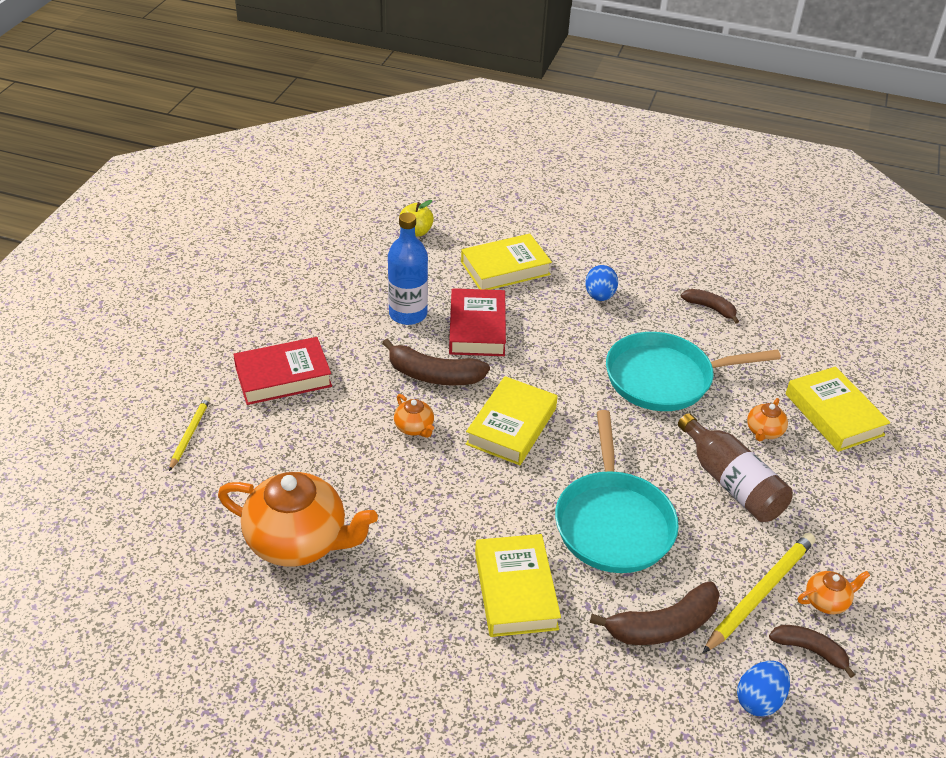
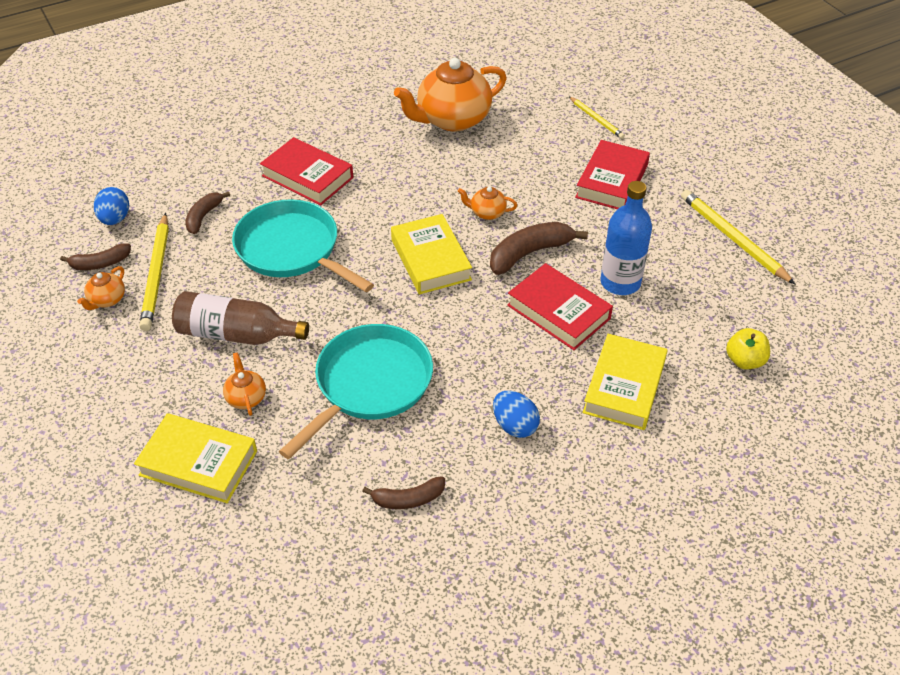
camera: 135 degrees right, 5 degrees up
yellow book [475,534,561,637] -> red book [260,137,353,205]
brown banana [590,581,720,645] -> brown banana [185,191,230,234], size x0.62
none -> yellow pencil [681,190,796,285]

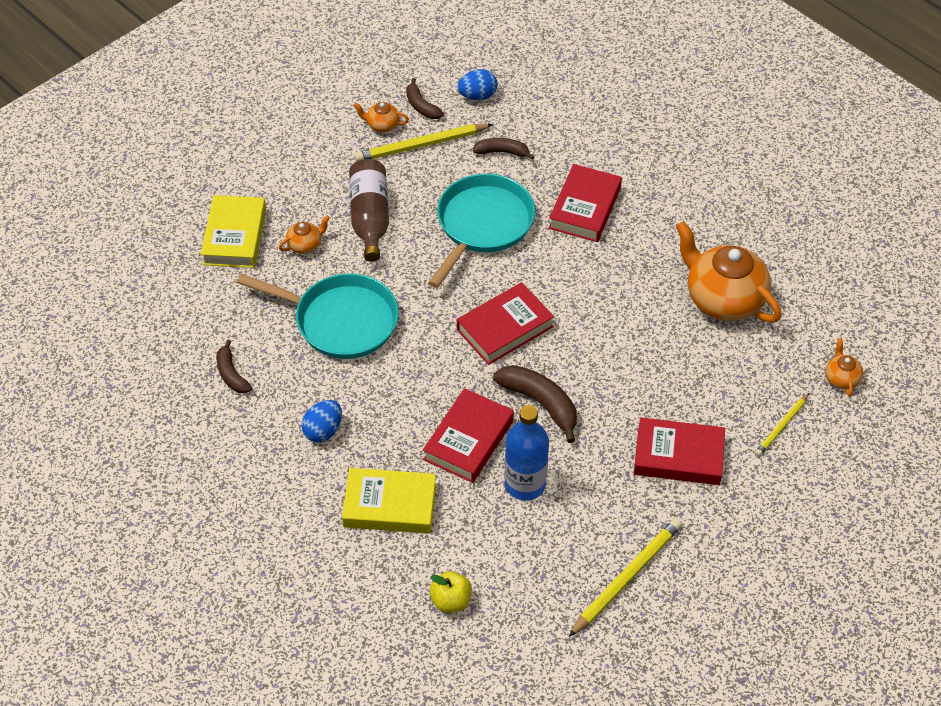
camera: 75 degrees right, 5 degrees up
yellow book [391,214,472,294] -> red book [457,282,554,365]
orange teapot [458,187,517,220] -> orange teapot moved to [825,338,863,397]

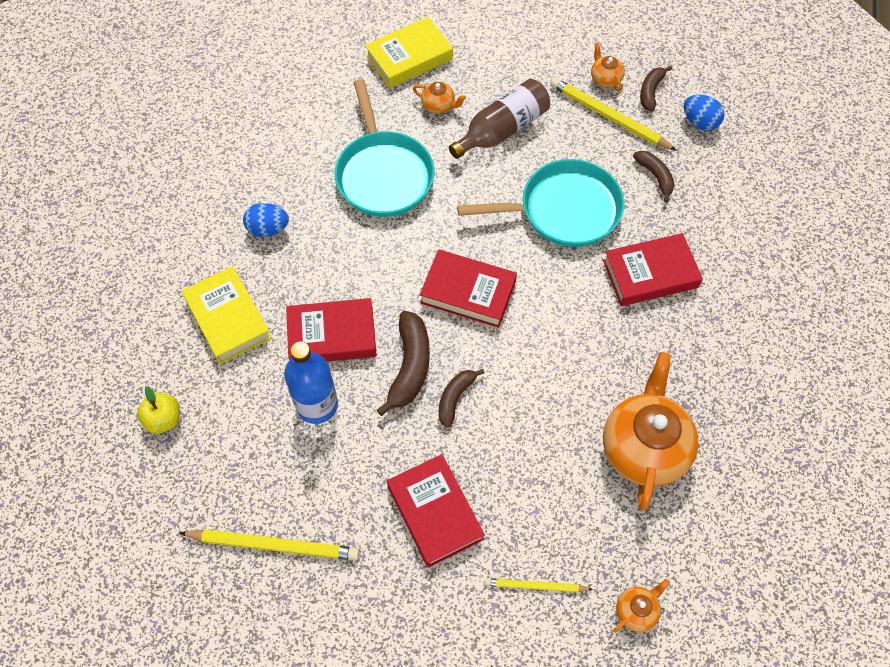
camera: 55 degrees right, 10 degrees up
brown banana [216,339,252,393] -> brown banana moved to [439,369,485,428]

